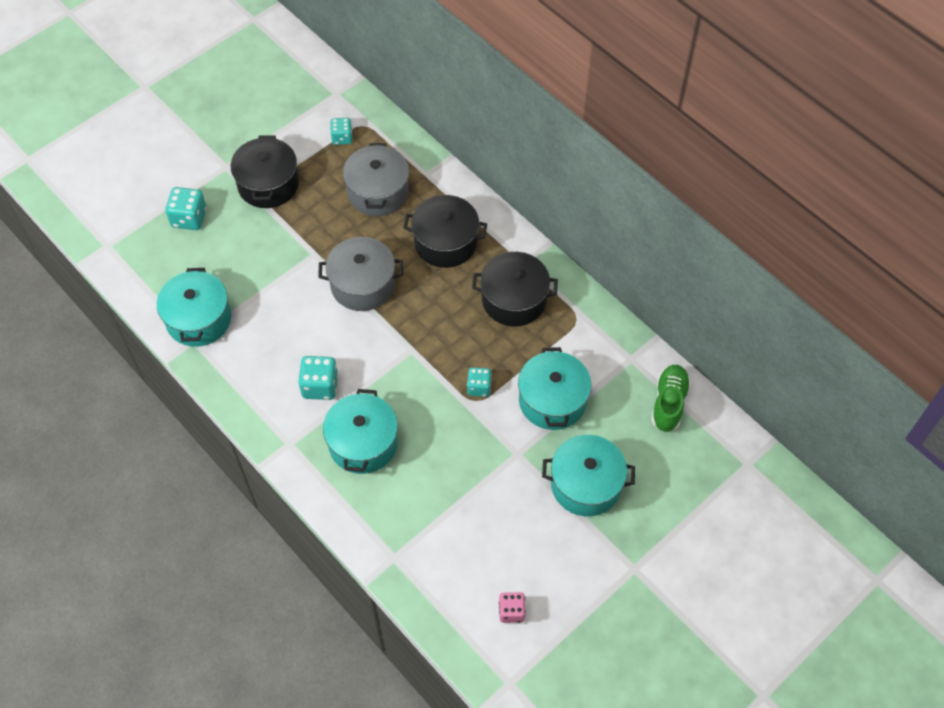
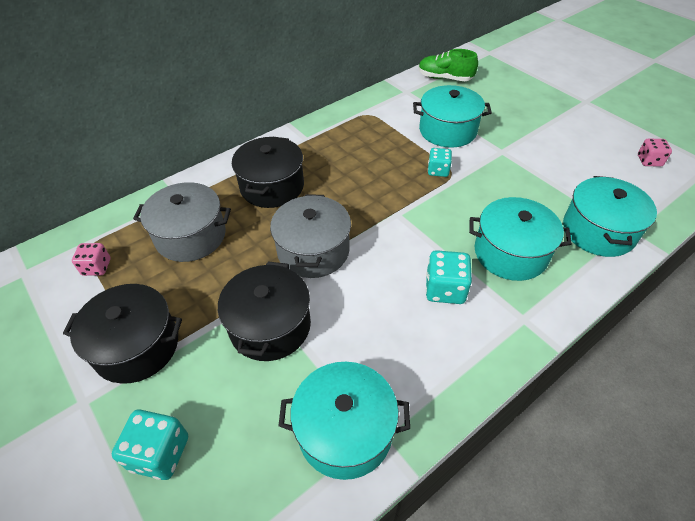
camera: 85 degrees left, 10 degrees down
turquoise dice [330,118,352,145] -> pink dice [72,243,111,276]
black pot [472,252,558,326] -> black pot moved to [218,262,311,361]
turquoise pot [542,435,635,516] -> turquoise pot moved to [563,176,657,257]

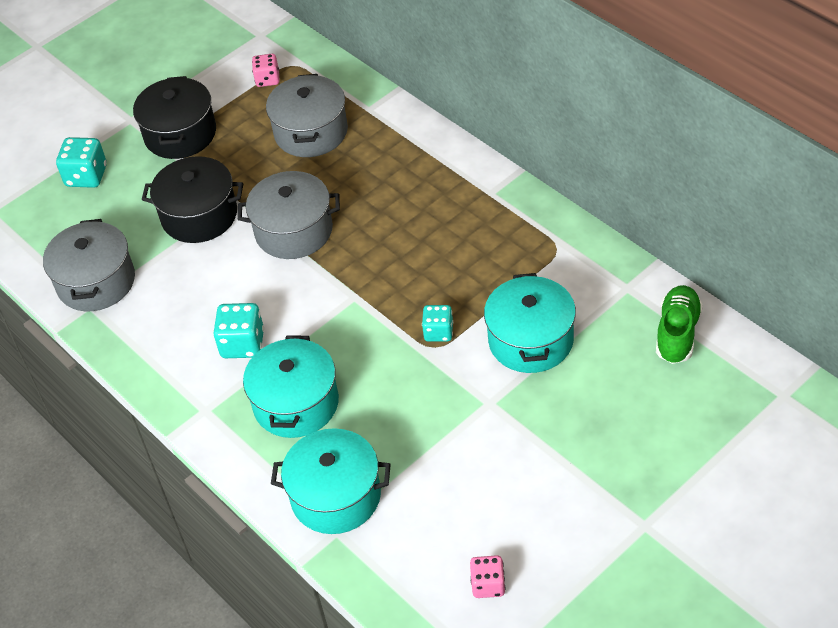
camera: 90 degrees right, 0 degrees up
black pot [232,137,304,208] -> none
turquoise pot [278,362,410,480] -> grey pot [43,219,135,311]

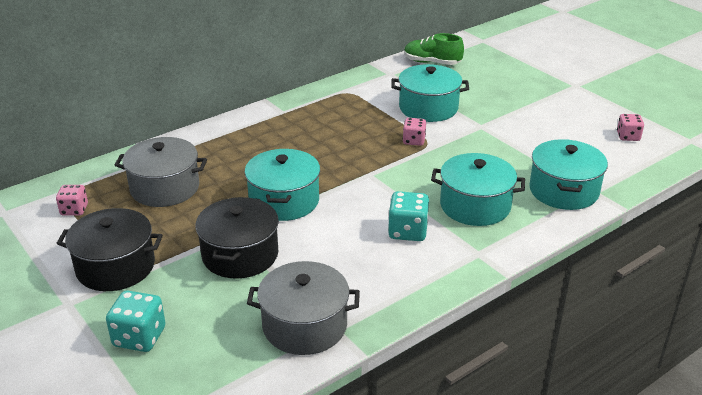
camera: 90 degrees left, 15 degrees down
grey pot [238,171,340,259] -> turquoise pot [245,149,320,221]
turquoise dice [422,305,453,342] -> pink dice [403,118,426,146]

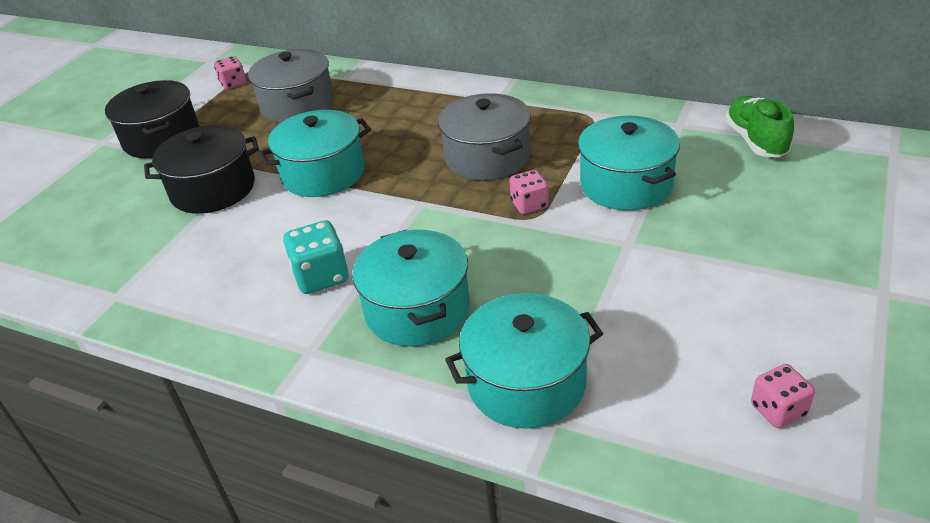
camera: 65 degrees right, 5 degrees up
turquoise dice [106,290,166,352] -> none
grey pot [247,261,360,355] -> grey pot moved to [438,93,531,181]

